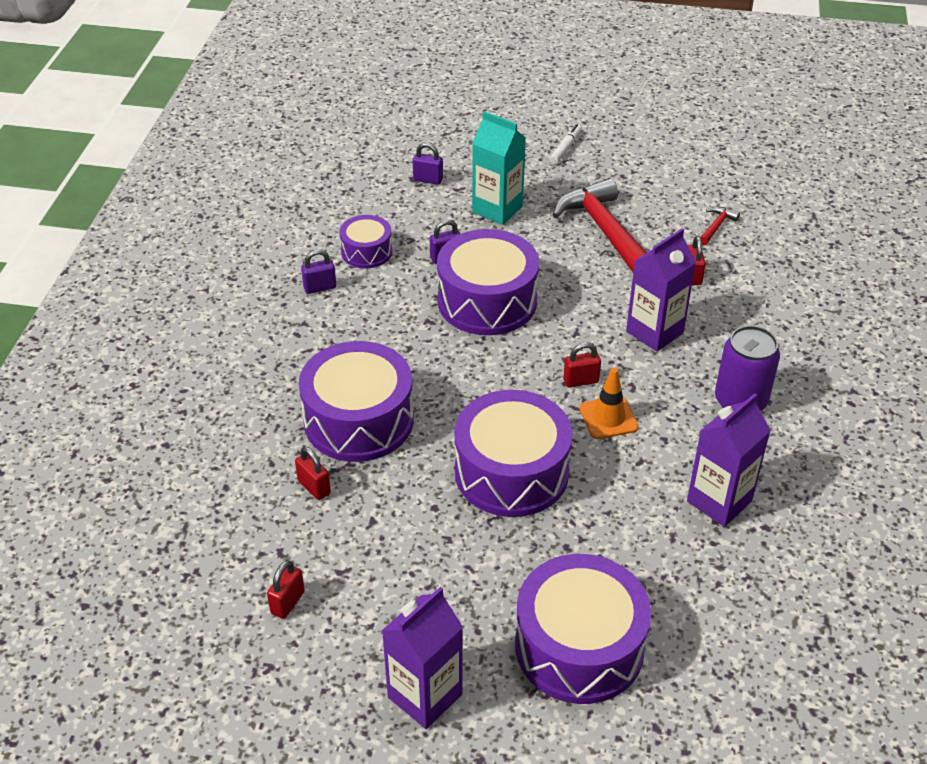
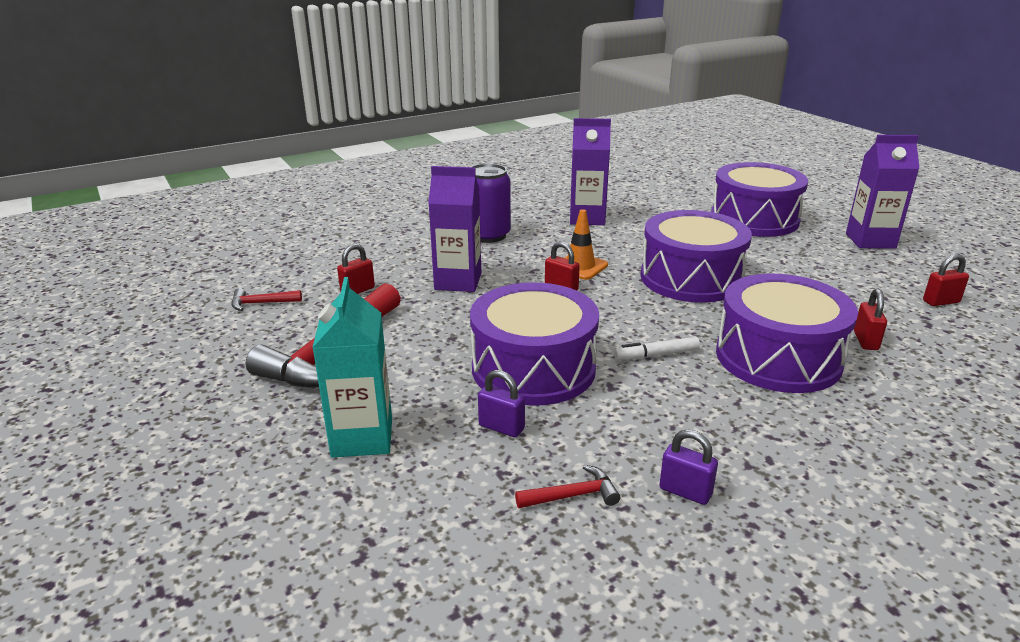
camera: 130 degrees left, 15 degrees down
purple drum [339,215,392,268] -> red hammer [515,465,620,508]
purple padlock [413,143,443,185] -> none
white marker [549,124,582,164] -> white marker moved to [614,337,700,360]

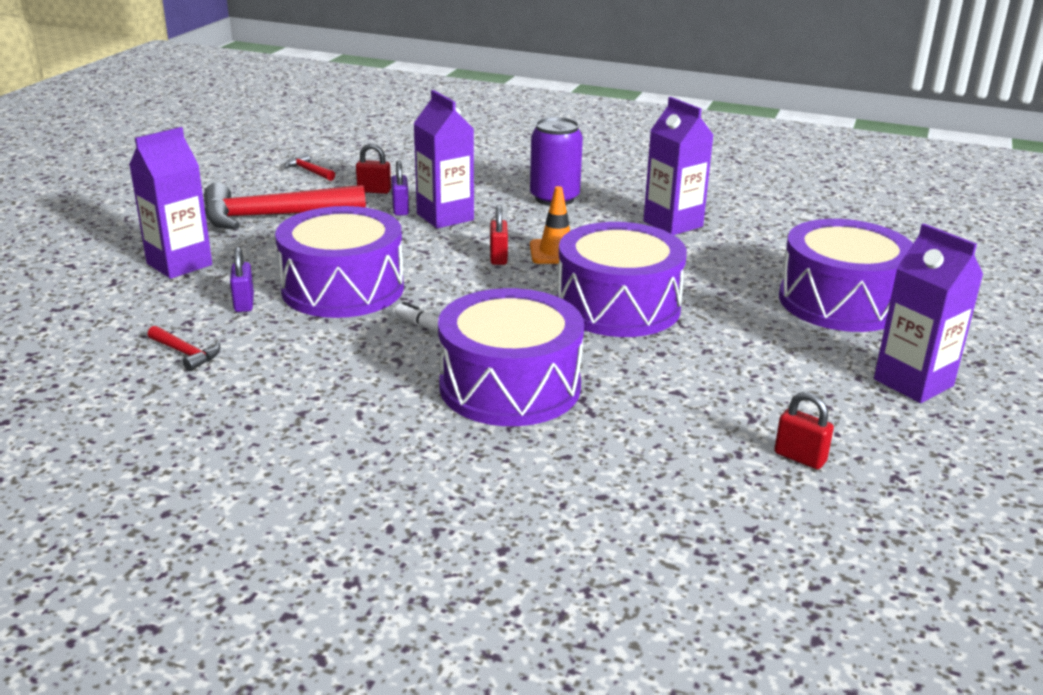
camera: 50 degrees right, 0 degrees up
turquoise carton [312,277,392,458] -> purple carton [129,127,212,279]
purple padlock [659,429,718,505] -> purple padlock moved to [391,160,409,216]
red padlock [854,289,887,350] -> none

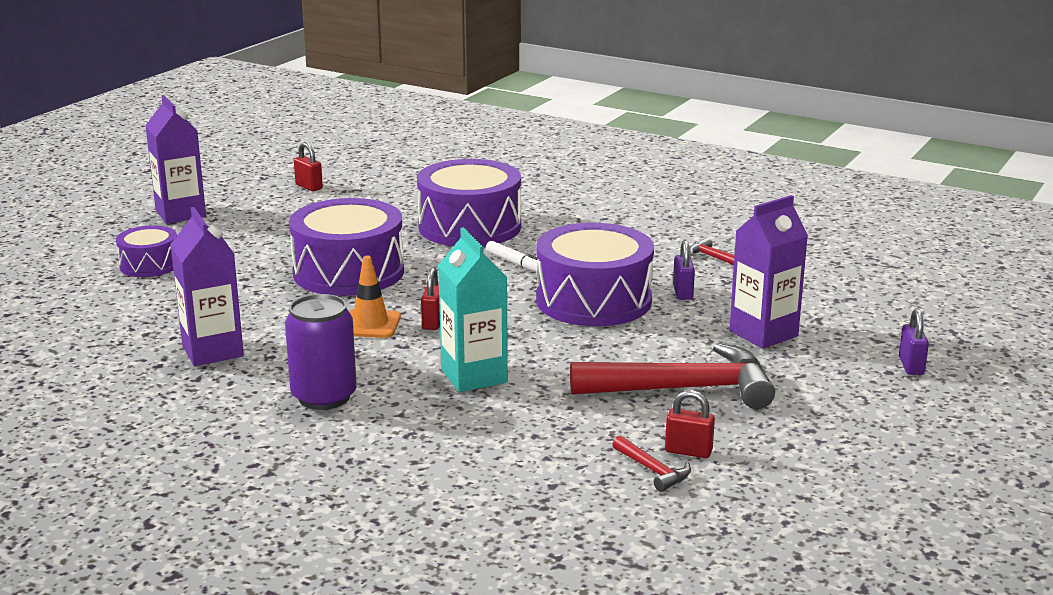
camera: 170 degrees left, 5 degrees down
red padlock [356,144,391,194] -> red padlock moved to [665,390,715,458]
purple padlock [391,160,409,216] -> purple padlock moved to [899,309,929,375]
purple carton [413,90,474,228] -> turquoise carton [438,227,508,392]
purple drum [779,219,913,332] -> purple drum [116,225,177,277], size x0.54

